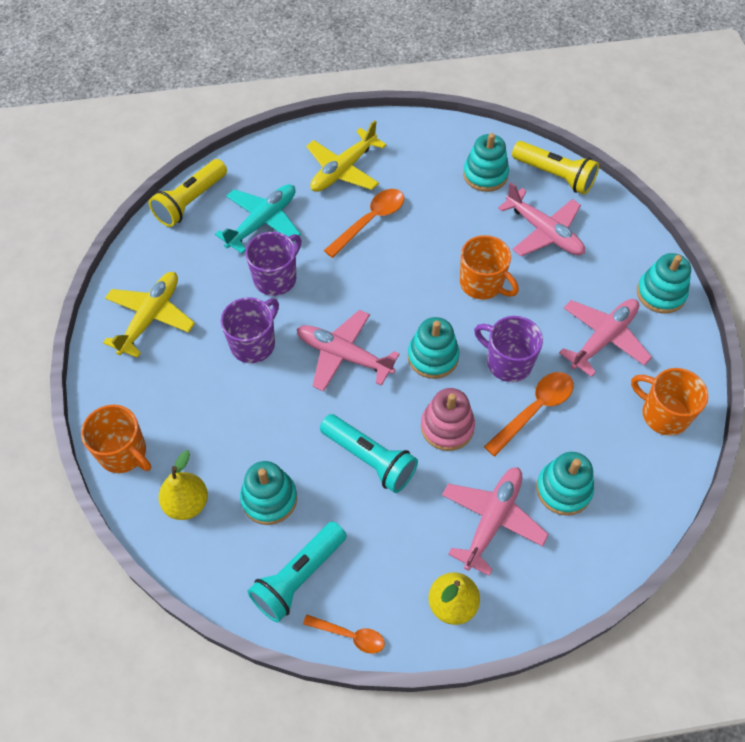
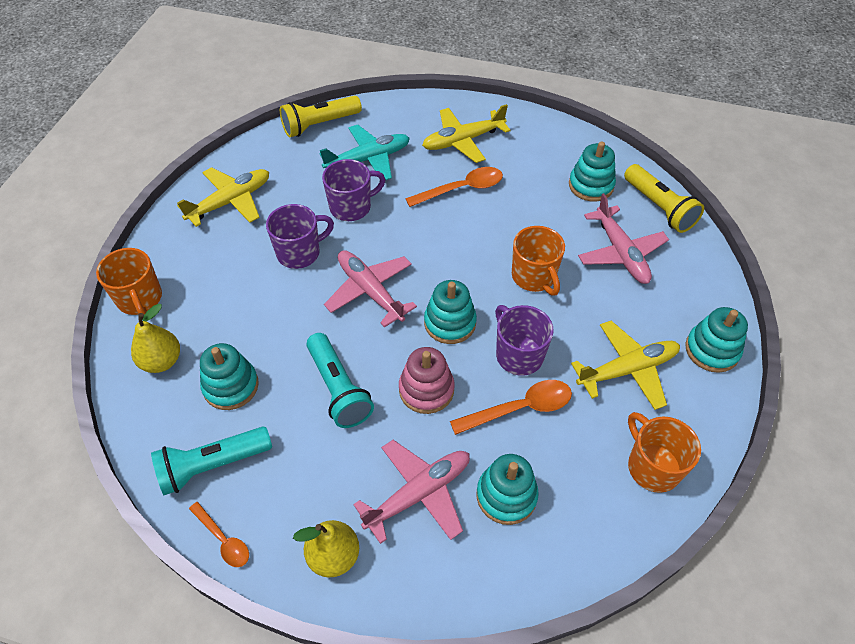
camera: 25 degrees right, 5 degrees down
pink plane [559,299,652,377] -> yellow plane [571,321,680,410]

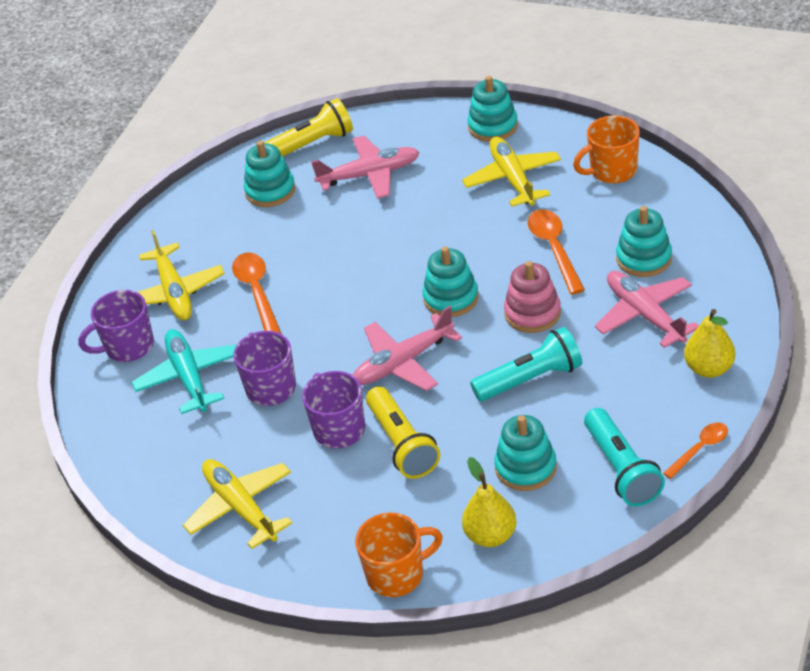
camera: 80 degrees left, 10 degrees down
yellow flashlight [280,96,362,137] -> yellow flashlight moved to [366,386,440,479]
purple mug [495,305,554,376] -> purple mug moved to [78,290,154,362]
orange mug [512,226,565,296] -> none

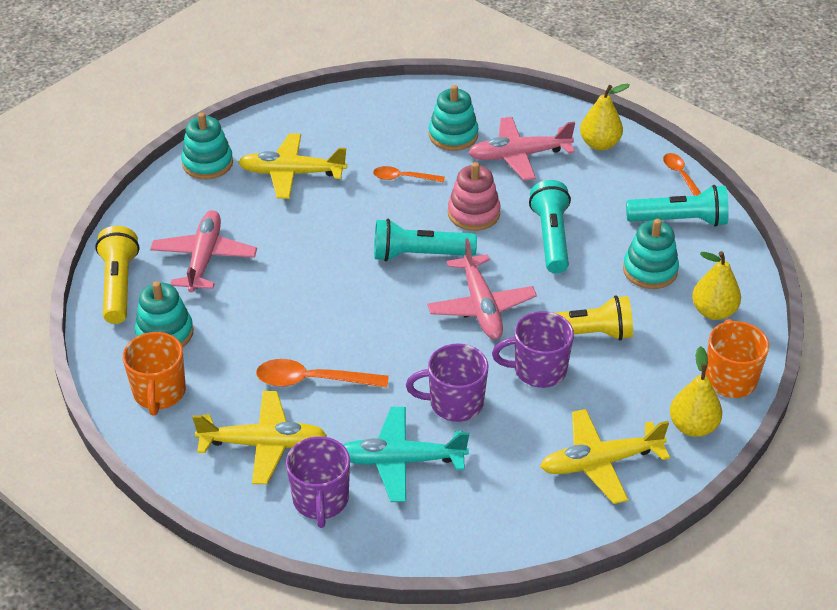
camera: 75 degrees left, 0 degrees up
turquoise stacking toy [422,246,479,317] -> turquoise flashlight [374,219,477,261]
orange spoon [528,209,585,295] -> orange spoon [373,166,445,183], size x0.62
orange mug [573,116,640,184] -> orange mug moved to [122,332,186,416]
none -> yellow pear [670,346,722,437]

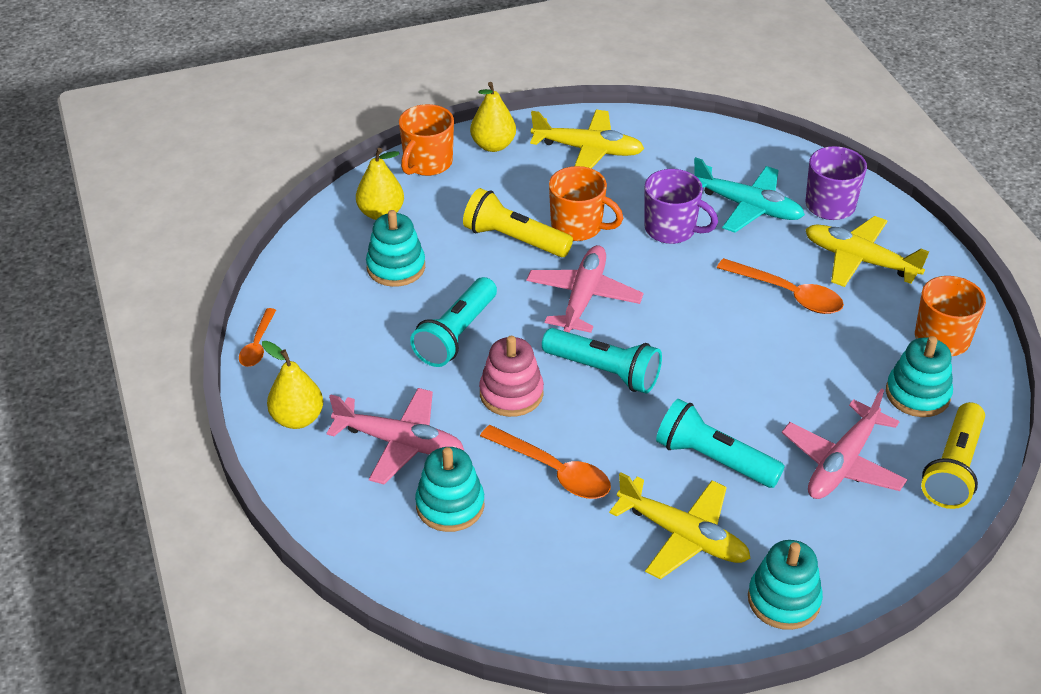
camera: 150 degrees left, 0 degrees up
orange spoon [373,166,445,183] -> orange spoon [480,425,611,499], size x1.60
purple mug [492,311,574,388] -> orange mug [549,166,623,241]
turquoise flashlight [626,185,729,227] -> turquoise flashlight moved to [656,399,785,488]

